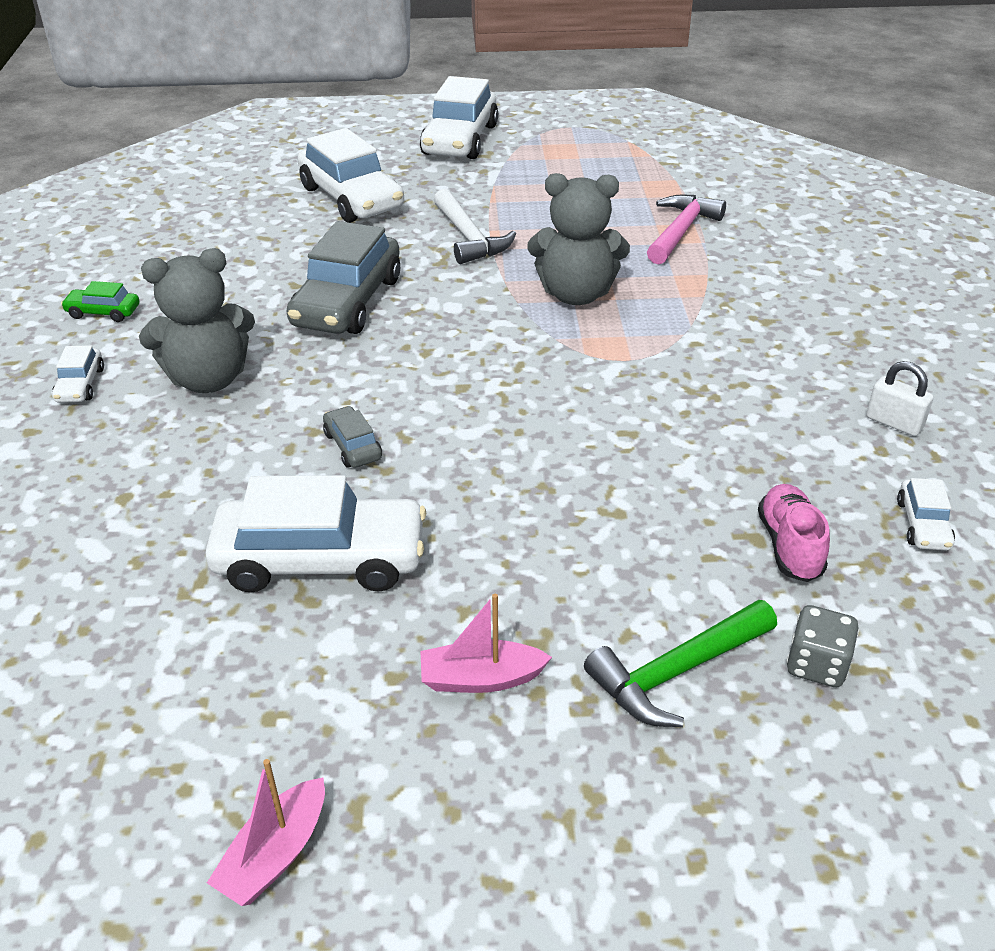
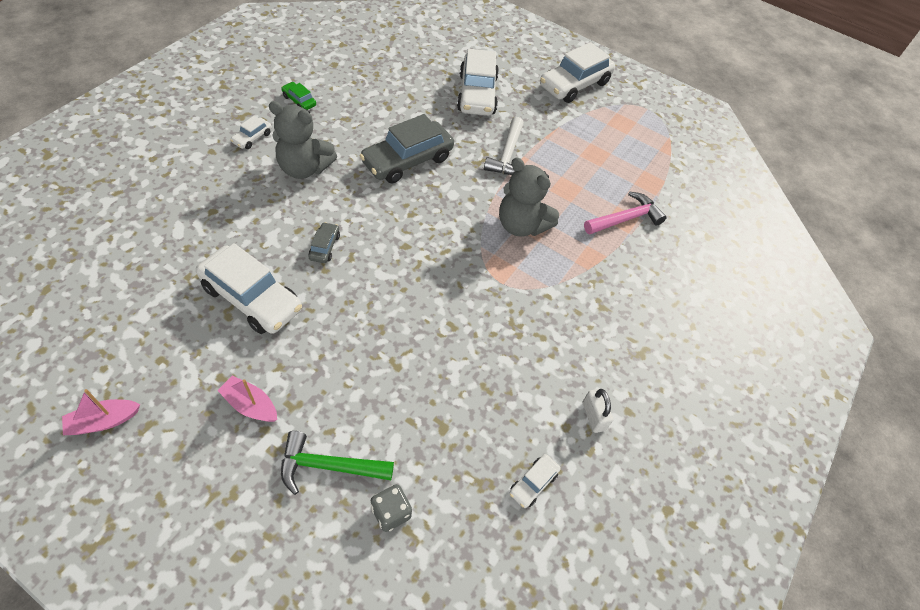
camera: 30 degrees right, 15 degrees up
pink shoe [758,484,830,582] -> none

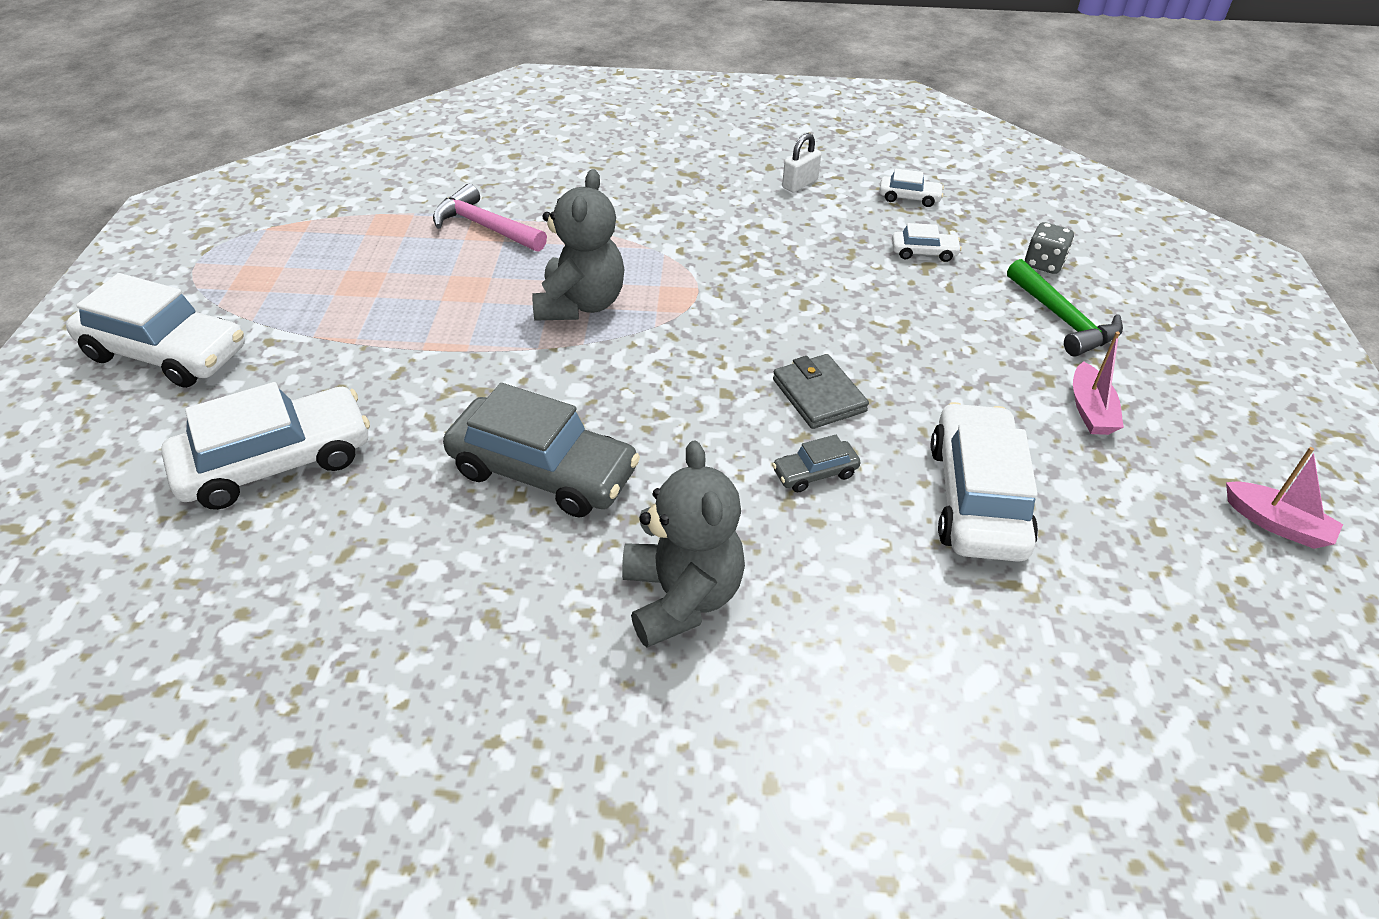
camera: 115 degrees left, 10 degrees down
white car [230,116,272,149] -> white car moved to [892,223,962,262]
green car [281,82,316,110] -> none
white hammer [484,117,524,175] -> none
none -> grey wallet [773,354,869,429]

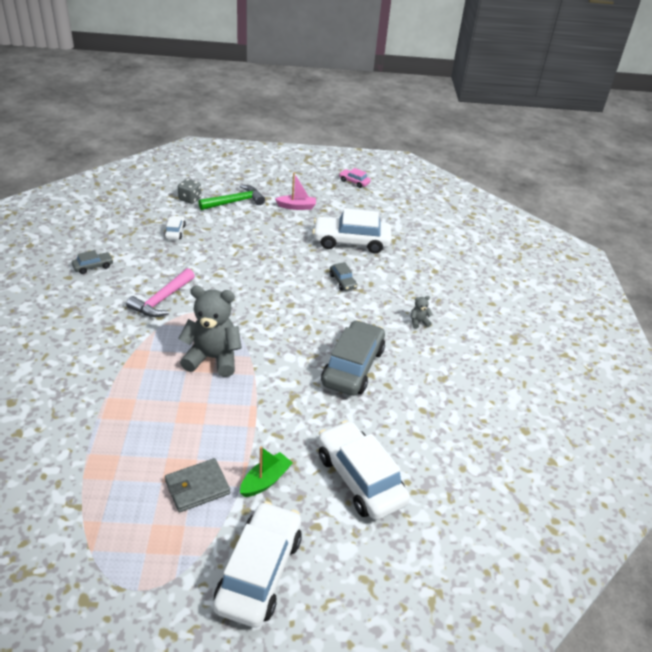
camera: 95 degrees left, 5 degrees down
pink hammer [433,184,547,252] -> pink hammer moved to [126,268,195,317]
grey teddy bear [622,440,745,648] -> grey teddy bear [411,296,433,329], size x0.41
grey wallet [773,354,869,429] -> grey wallet moved to [165,458,230,513]
white padlock [782,133,821,192] -> grey car [72,250,113,274]
white car [879,169,944,207] -> none
pink boat [1226,447,1343,549] -> pink car [339,168,371,188]
none -> green boat [240,446,293,497]

